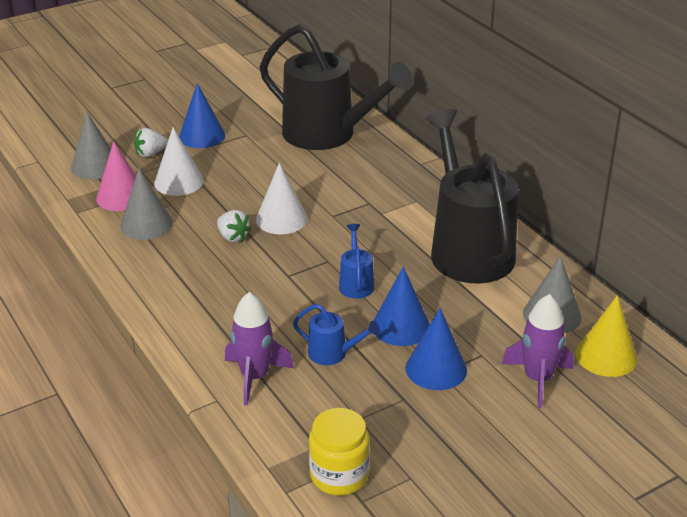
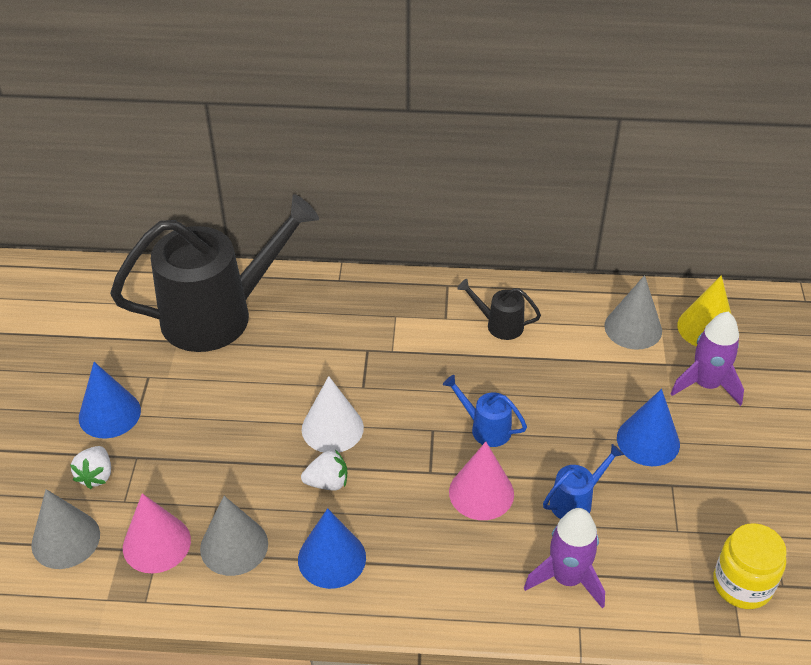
camera: 55 degrees left, 10 degrees up
white cone [154,127,204,196] -> none
blue cone [373,266,430,346] -> blue cone moved to [298,508,366,589]
black watering can [426,109,518,284] -> black watering can [457,279,541,340], size x0.41
none -> pink cone [449,442,514,520]

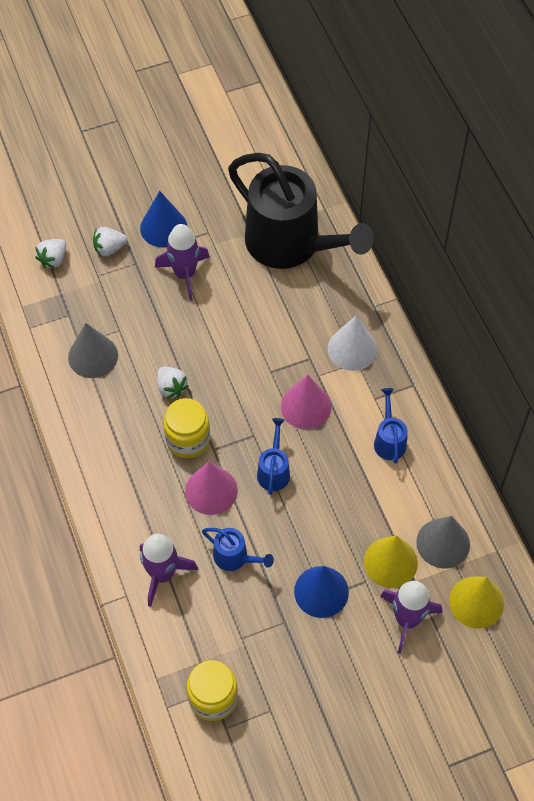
camera: 65 degrees right, 15 degrees up
grey cone [31,489,100,569] -> white strawberry [35,239,66,269]
pink cone [123,493,191,573] -> pink cone moved to [281,375,332,429]
blue cone [298,508,366,589] -> none
white cone [302,376,364,452] -> white cone moved to [328,315,377,371]
black watering can [457,279,541,340] -> blue watering can [374,388,408,464]
none -> purple rocket [155,224,210,301]
none -> yellow jar [163,398,210,458]
none -> yellow cone [364,535,418,588]

